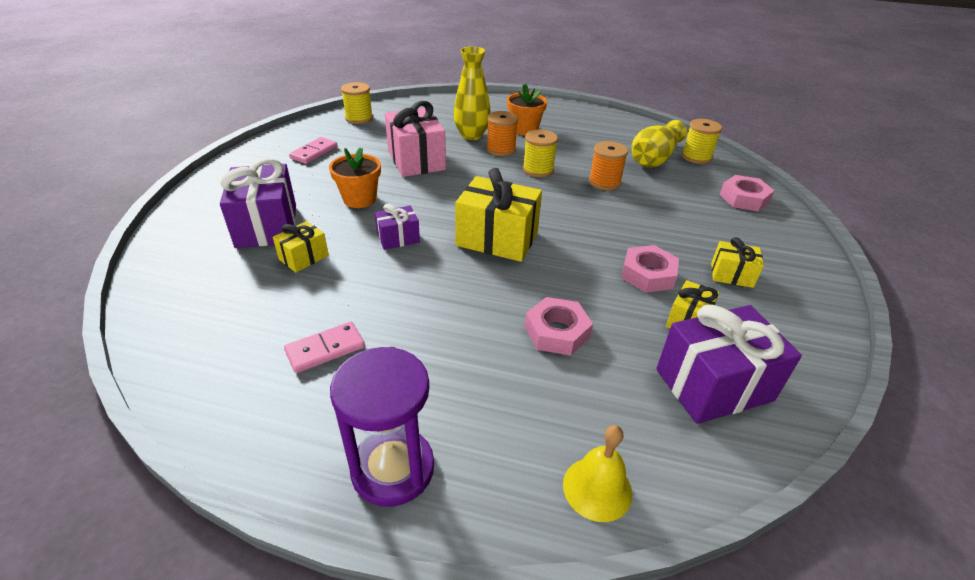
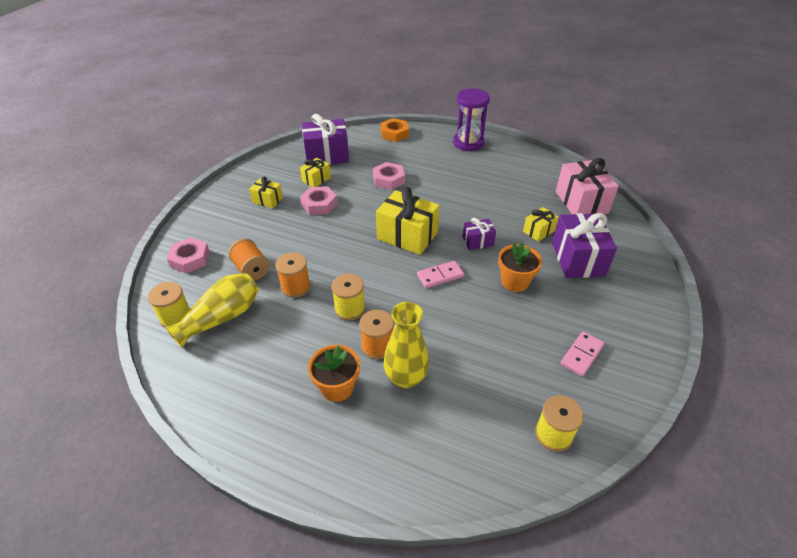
camera: 170 degrees left, 5 degrees up
pink domino [284,322,365,373] -> pink domino moved to [417,261,464,288]
pink gift [385,101,446,177] -> pink gift moved to [556,158,619,214]
yellow bell [563,425,632,522] -> orange nut [381,118,409,142]
none -> orange spool [228,239,270,281]

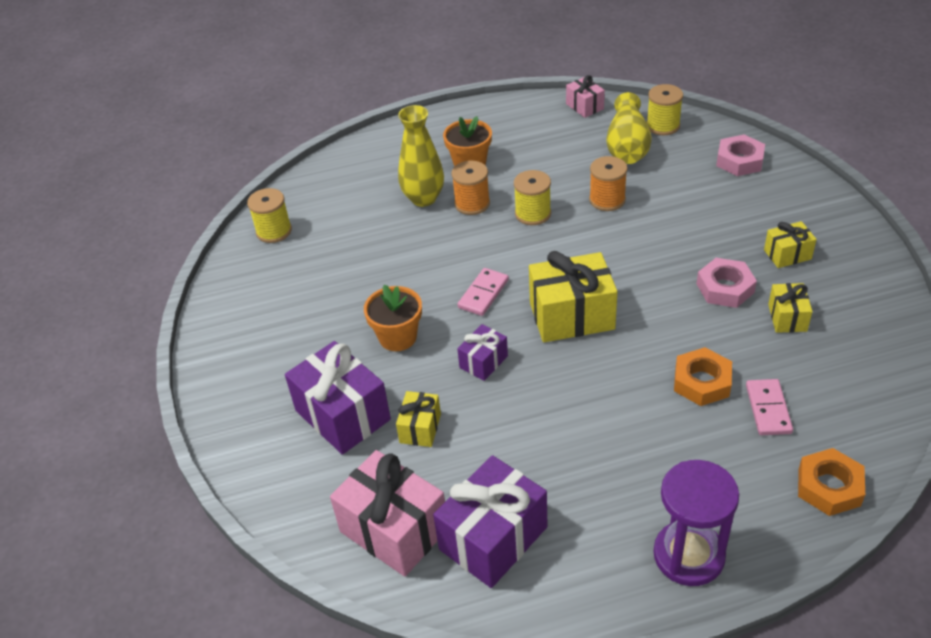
camera: 145 degrees right, 0 degrees up
orange spool [228,239,270,281] -> none
purple gift [302,114,349,165] -> purple gift moved to [433,455,548,588]
pink nut [373,162,405,190] -> orange nut [674,347,732,406]
pink domino [560,331,604,377] -> pink domino moved to [746,379,793,435]
none -> pink gift [566,75,605,118]

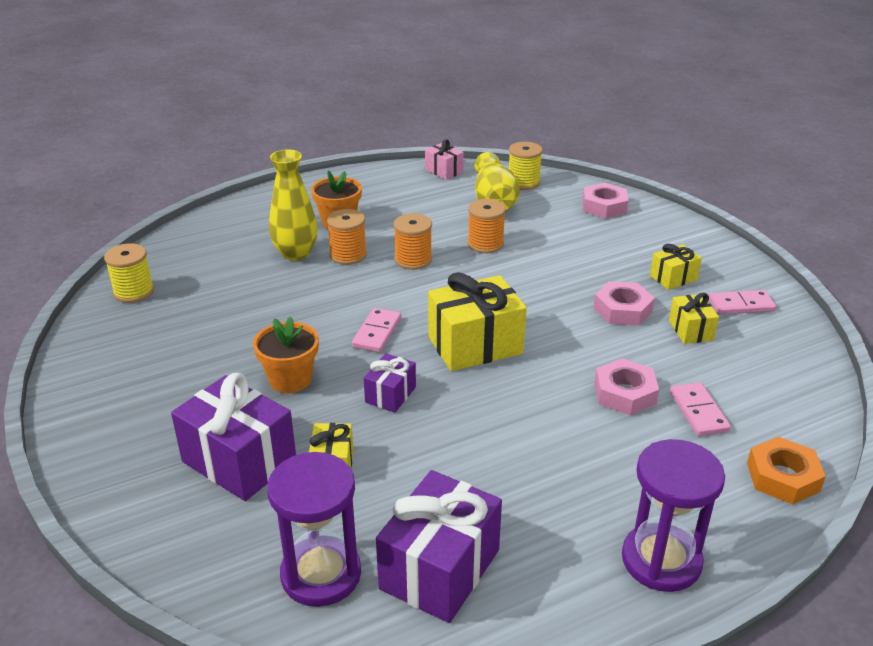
camera: 15 degrees left, 10 degrees down
pink gift [330,450,445,577] -> purple hourglass [267,452,361,607]
yellow spool [514,170,551,225] -> orange spool [394,214,432,270]
orange nut [674,347,732,406] -> pink nut [595,358,659,415]
none -> pink domino [709,290,776,315]

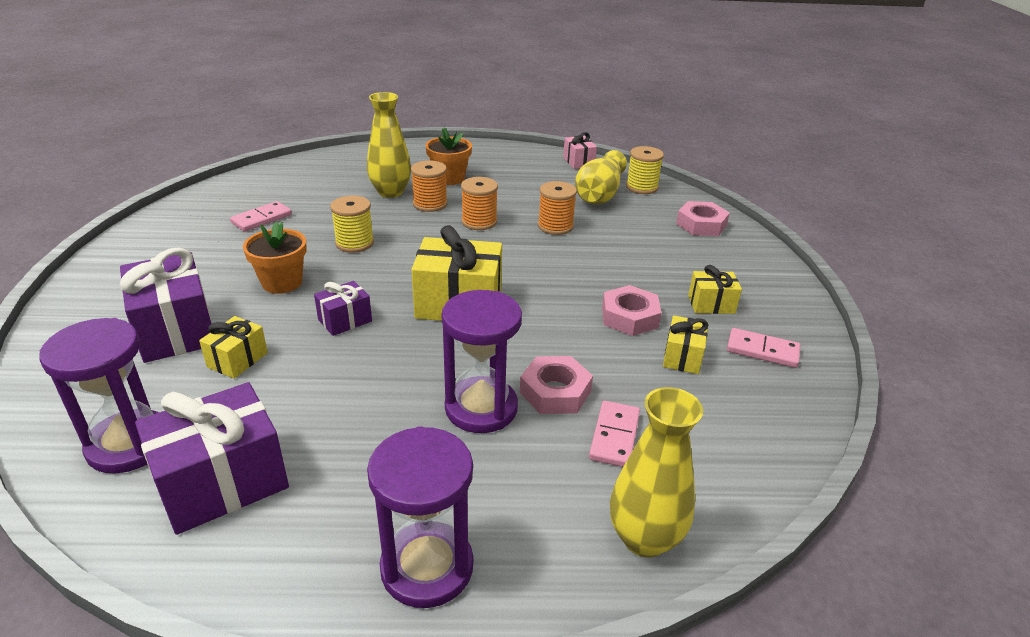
camera: 25 degrees right, 0 degrees up
yellow spool [104,243,154,303] -> yellow spool moved to [330,196,374,253]
pink domino [352,308,401,352] -> pink domino moved to [230,201,292,232]
orange nut [747,437,826,504] -> yellow vase [610,387,703,558]
none -> purple hourglass [442,290,522,433]

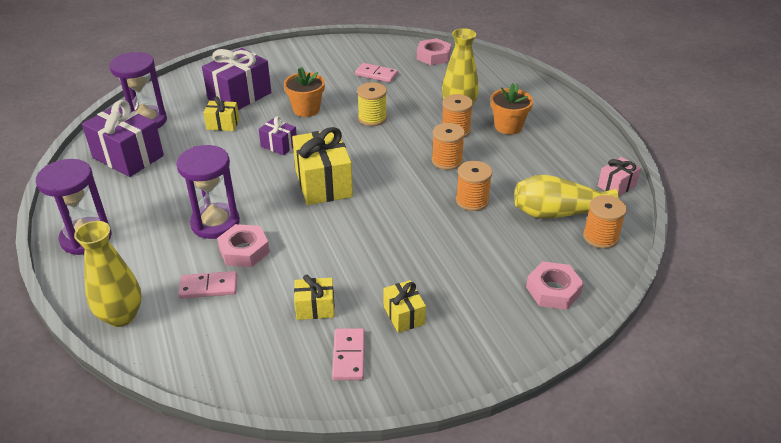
camera: 70 degrees right, 5 degrees up
pink nut [602,285,661,336] -> pink nut moved to [417,38,451,65]
yellow spool [626,146,664,194] -> orange spool [583,195,627,249]

